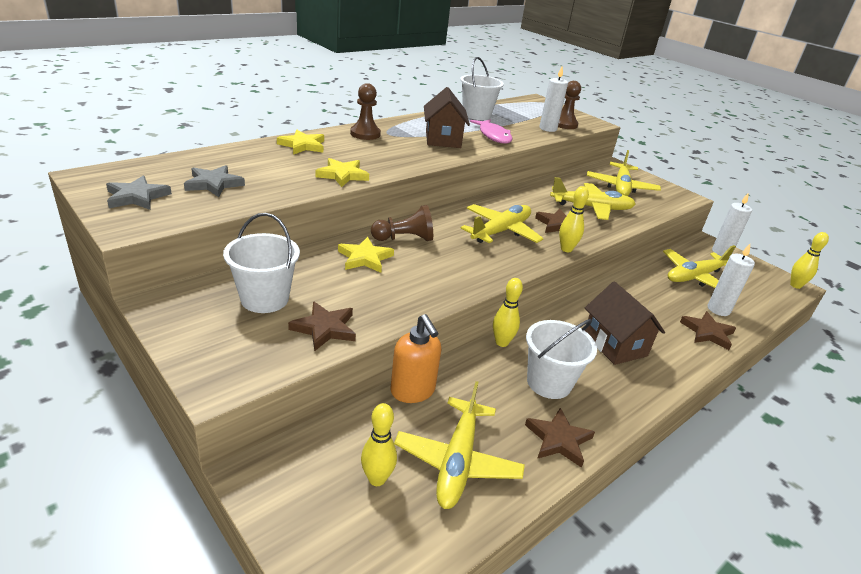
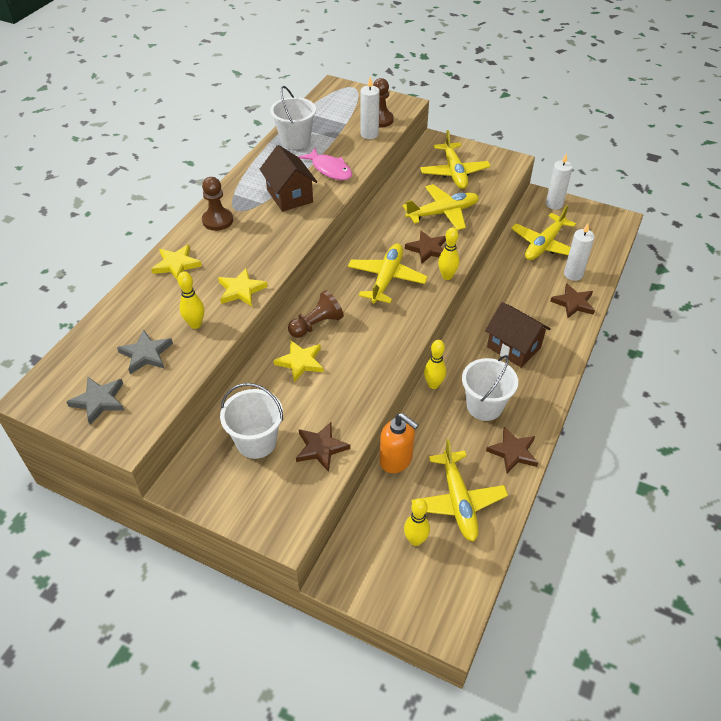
camera: 20 degrees left, 15 degrees up
yellow bowling pin [790,232,829,289] -> yellow bowling pin moved to [178,271,204,329]

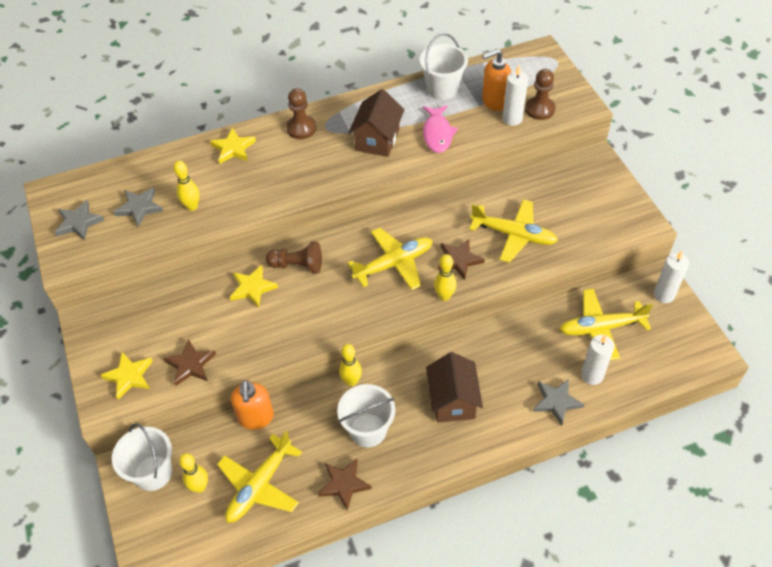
camera: 45 degrees right, 5 degrees up
yellow star [218,268,268,307] -> yellow star moved to [100,352,153,400]
white bucket [220,383,283,459] -> white bucket moved to [112,423,172,491]
yellow plane [420,130,491,189] -> none
brown star [550,283,595,318] -> grey star [533,379,585,426]
none -> orange soap dispenser [482,49,511,111]

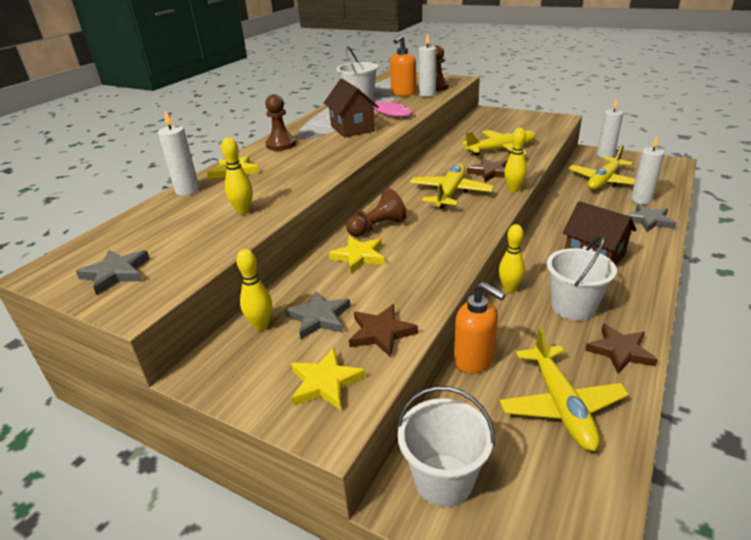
camera: 40 degrees left, 20 degrees down
grey star [114,187,163,227] -> grey star moved to [285,291,351,339]
yellow bowling pin [179,453,208,493] -> yellow bowling pin moved to [236,249,272,331]
none -> white candle [158,110,199,196]

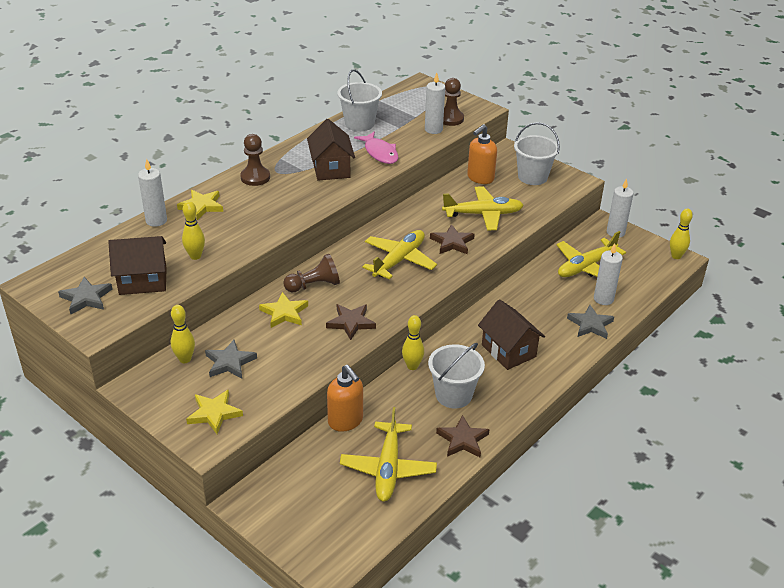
camera: 10 degrees right, 5 degrees up
brown star [349,304,418,357] -> brown star moved to [326,304,376,340]
orange soap dispenser [390,35,416,96] -> orange soap dispenser moved to [467,124,497,184]
white bucket [397,386,495,507] -> white bucket moved to [514,122,560,185]
yellow bowling pin [504,128,527,192] -> yellow bowling pin moved to [670,209,693,259]
none -> brown house [108,236,167,295]

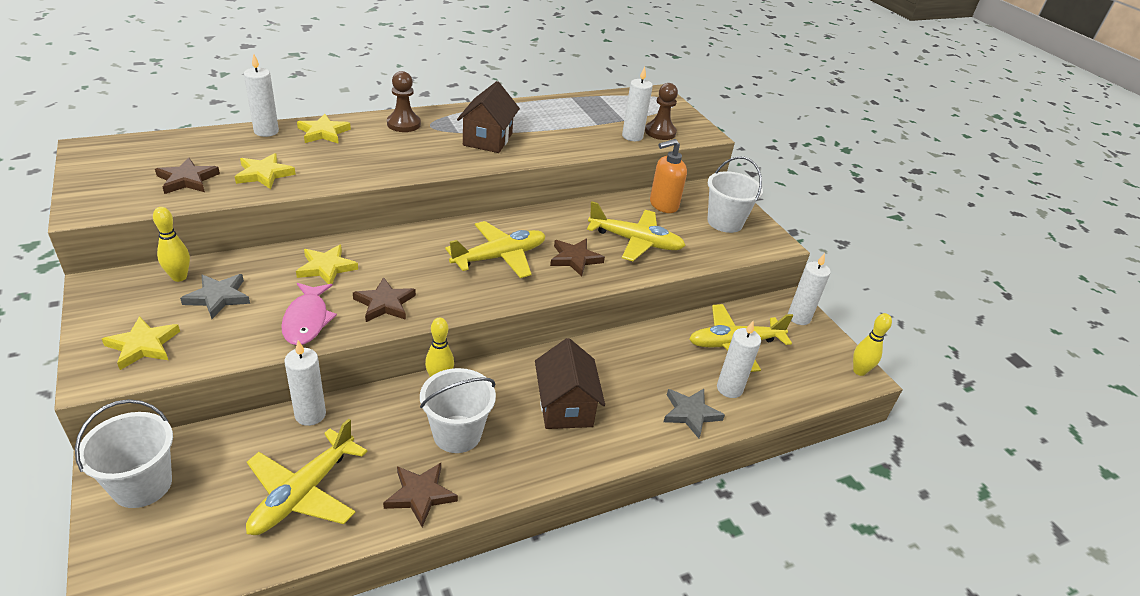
camera: 20 degrees right, 0 degrees up
grey star [58,277,113,315] -> none
brown house [108,236,167,295] -> brown star [155,157,220,194]
yellow bowling pin [182,201,205,260] -> yellow star [235,153,296,189]
brown pawn [283,254,340,292] -> none
orange soap dispenser [327,365,363,432] -> white candle [284,340,326,426]
white bucket [337,69,382,131] -> white bucket moved to [75,399,173,508]
pink fish [354,132,398,164] -> pink fish moved to [281,283,337,345]

